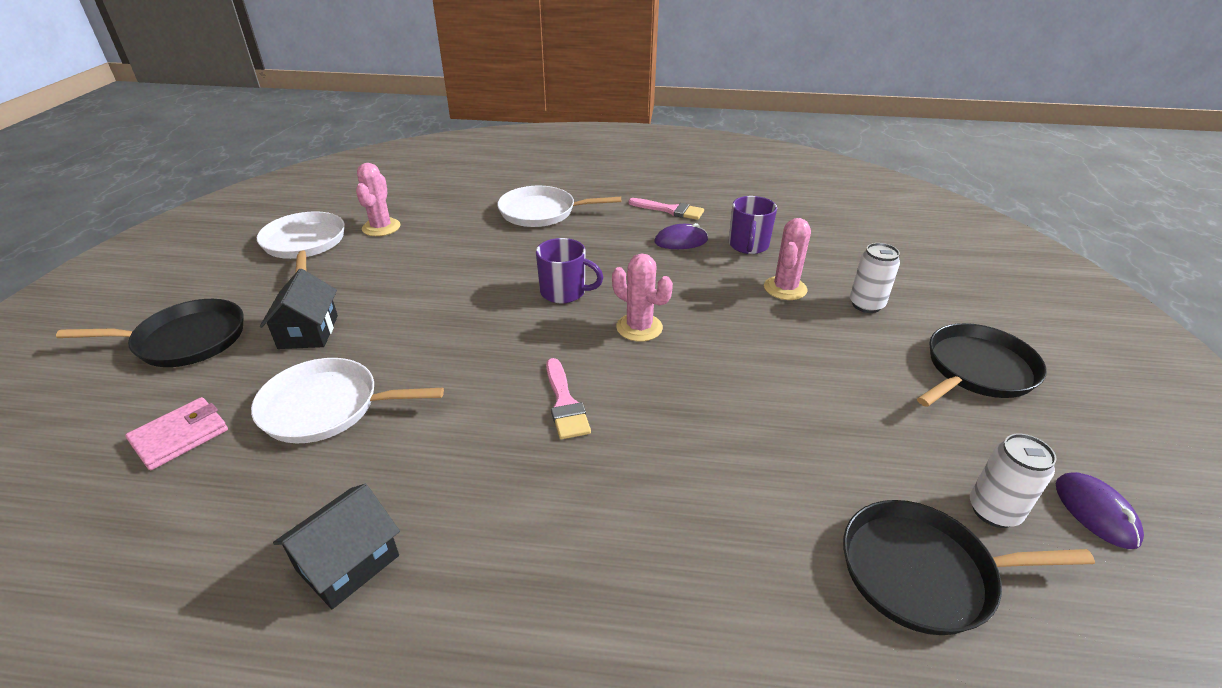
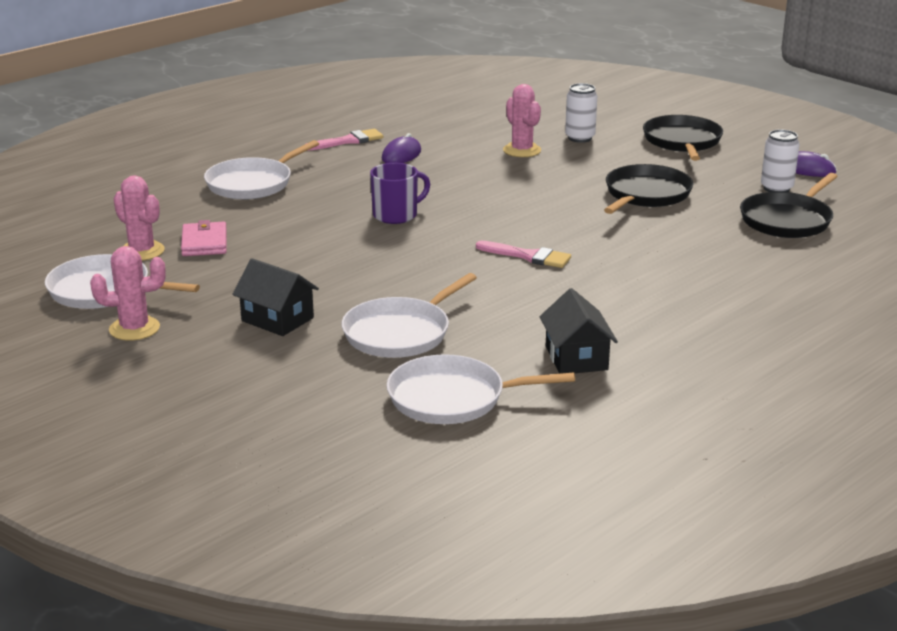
camera: 50 degrees left, 10 degrees down
black pan [56,299,244,367] -> black pan moved to [604,164,693,214]
pink wallet [125,397,228,470] -> pink wallet moved to [181,220,227,256]
pink cactus [612,253,673,342] -> pink cactus moved to [90,246,166,341]
purple mug [729,196,777,254] -> none
none -> white pan [387,354,575,424]

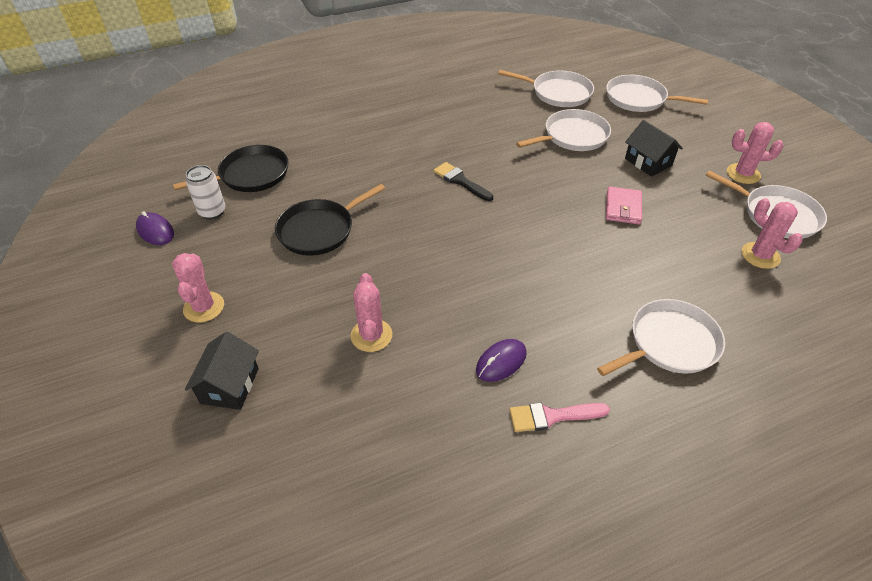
camera: 160 degrees left, 20 degrees up
pink wallet [181,220,227,256] -> pink wallet moved to [606,186,642,224]
purple mug [370,163,430,224] -> none
pink brush [476,241,571,268] -> black brush [433,162,493,201]
black house [540,288,618,374] -> black house moved to [185,332,259,410]
white can [565,83,597,143] -> none
black pan [643,115,723,161] -> pink cactus [172,253,224,322]
none -> white pan [606,75,708,112]

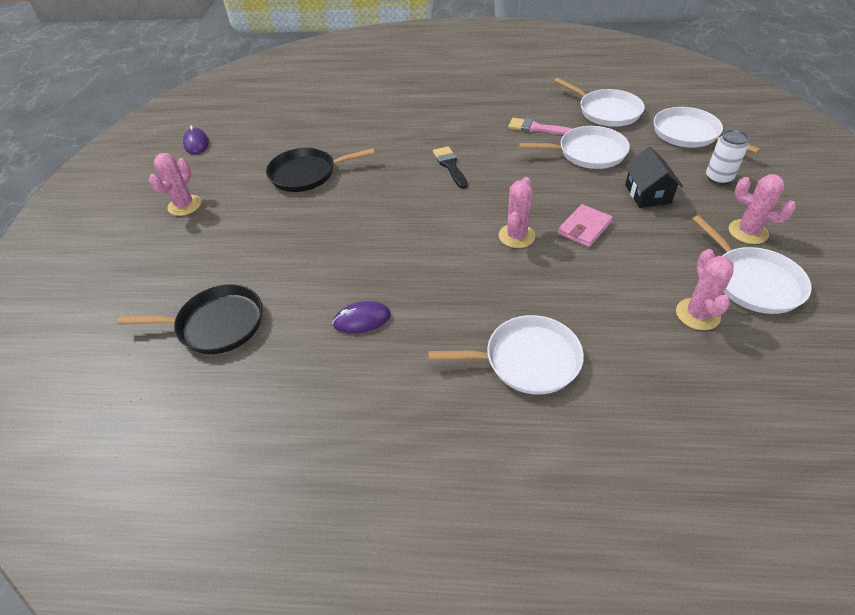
camera: 30 degrees right, 0 degrees up
black pan [173,145,289,192] -> black pan moved to [117,285,263,354]
black house [185,332,259,410] -> none
white can [186,165,225,219] -> white can moved to [706,130,749,185]
pink cactus [351,273,392,352] -> pink cactus moved to [499,177,535,248]
pink brush [509,403,610,432] -> pink brush moved to [508,118,572,135]

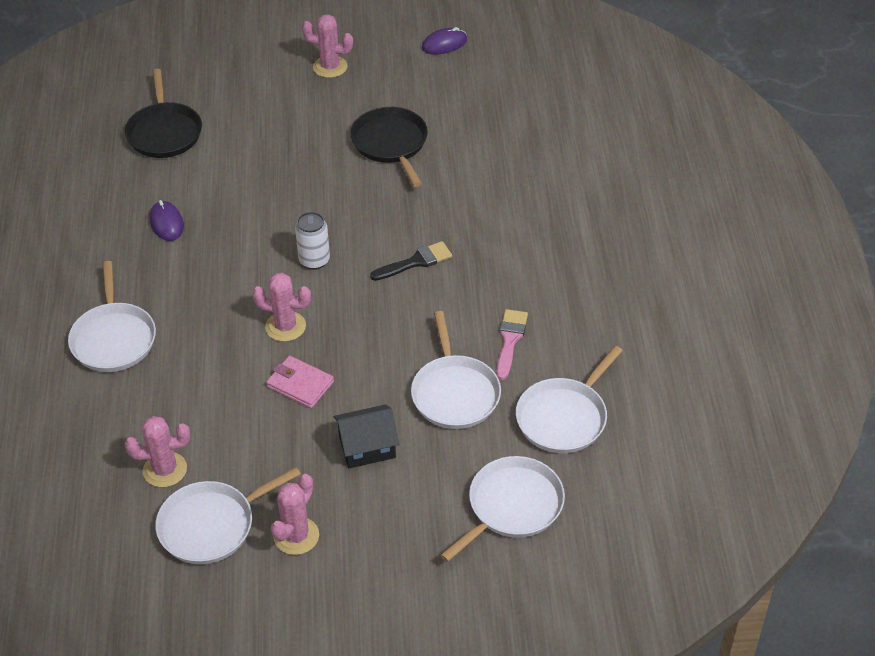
camera: 80 degrees right, 0 degrees up
white can [706,130,749,185] -> white can moved to [295,212,330,270]

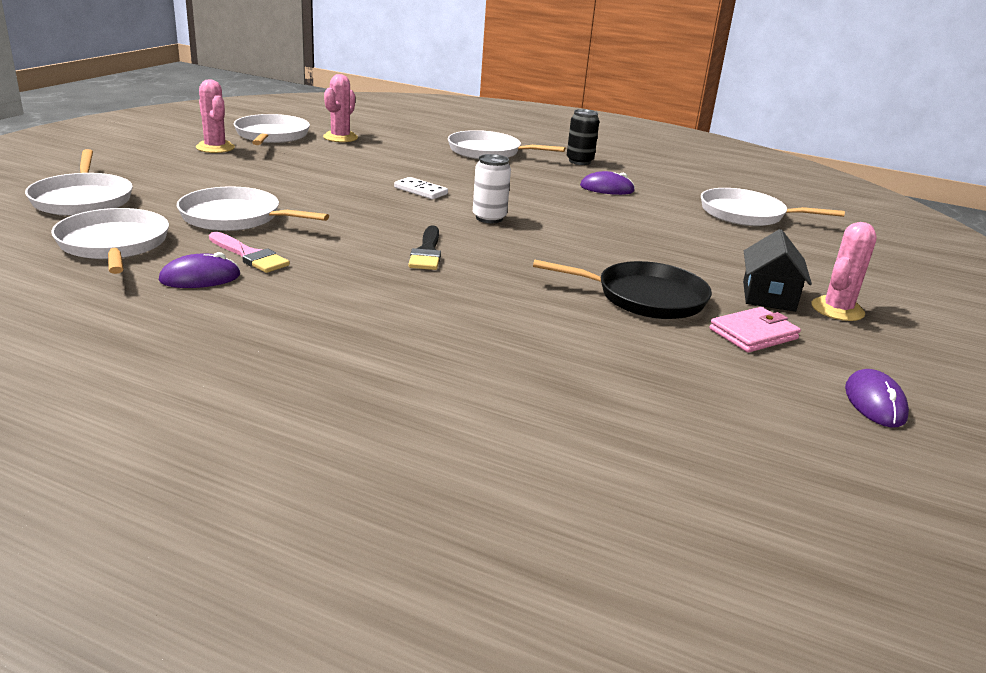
camera: 115 degrees right, 20 degrees down
black pan [125,69,202,158] -> white pan [701,188,845,226]
pink cactus [252,273,311,342] -> white domino [394,177,448,199]
pink wallet [266,356,334,408] -> pink wallet moved to [710,307,801,353]
black house [333,404,399,468] -> black house moved to [743,229,812,312]
none -> purple mouse [159,252,240,288]
none -> black can [567,109,599,165]

